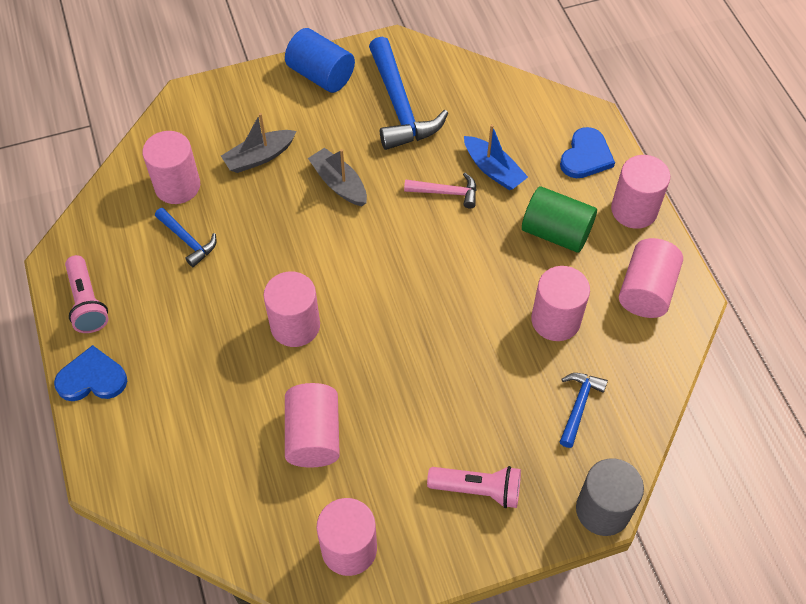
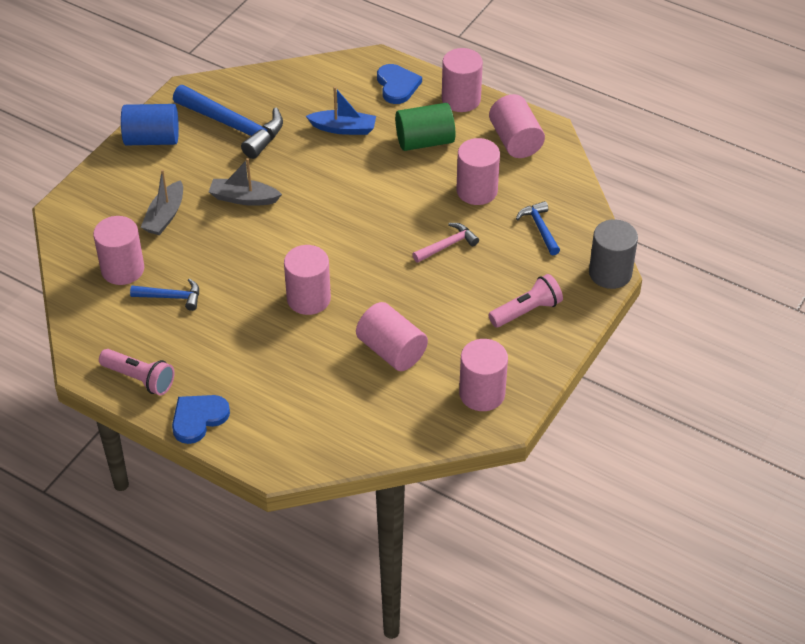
camera: 40 degrees left, 10 degrees down
pink hammer [404,173,477,209] -> pink hammer moved to [412,223,479,263]

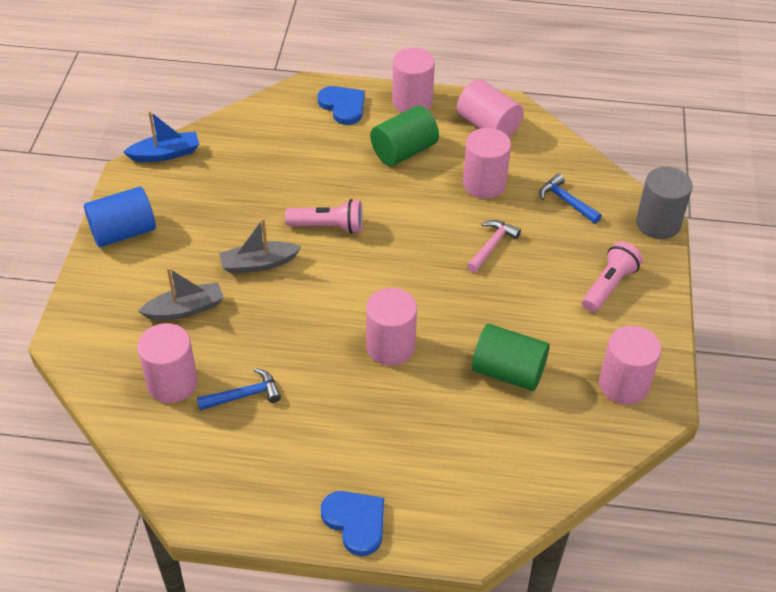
camera: 25 degrees left, 0 degrees up
pink flashlight [99,349,175,395] -> pink flashlight moved to [285,199,363,234]
grey boat [141,170,183,235] -> grey boat turned 105 degrees counterclockwise [138,267,224,320]
blue heart [172,395,230,444] -> blue heart turned 120 degrees clockwise [321,491,384,556]
blue hammer [173,85,283,159] -> none
blue boat [306,87,376,135] -> blue boat moved to [123,111,199,162]
pink cylinder [356,302,428,371] -> green cylinder [472,324,550,391]

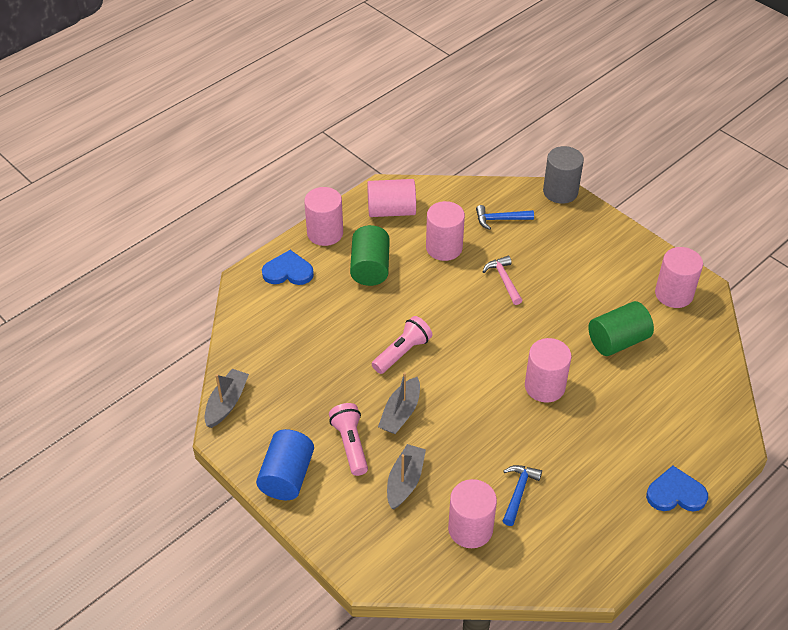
camera: 50 degrees left, 0 degrees up
blue boat [123,111,199,162] -> grey boat [204,369,249,428]
pink flashlight [582,241,643,312] -> pink flashlight moved to [329,403,368,476]

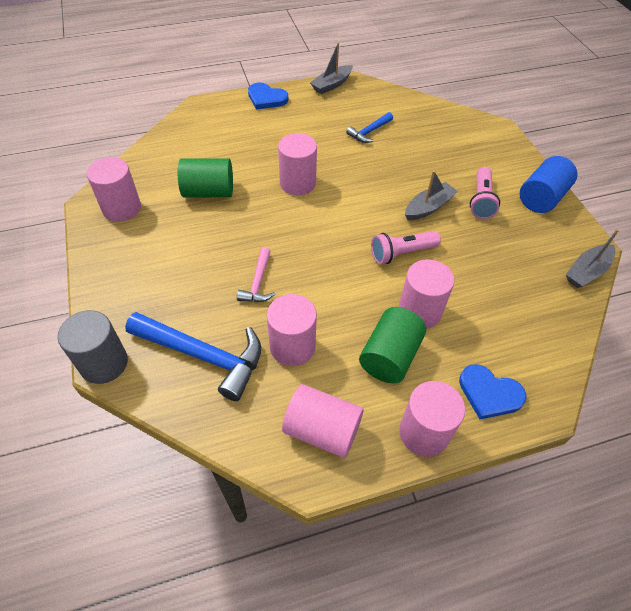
camera: 155 degrees left, 5 degrees up
grey boat [387,444,426,509] -> grey boat moved to [310,42,353,94]
pink cylinder [448,479,497,548] -> pink cylinder moved to [399,259,454,329]
blue hammer [476,205,534,230] -> blue hammer [125,312,261,401], size x1.91

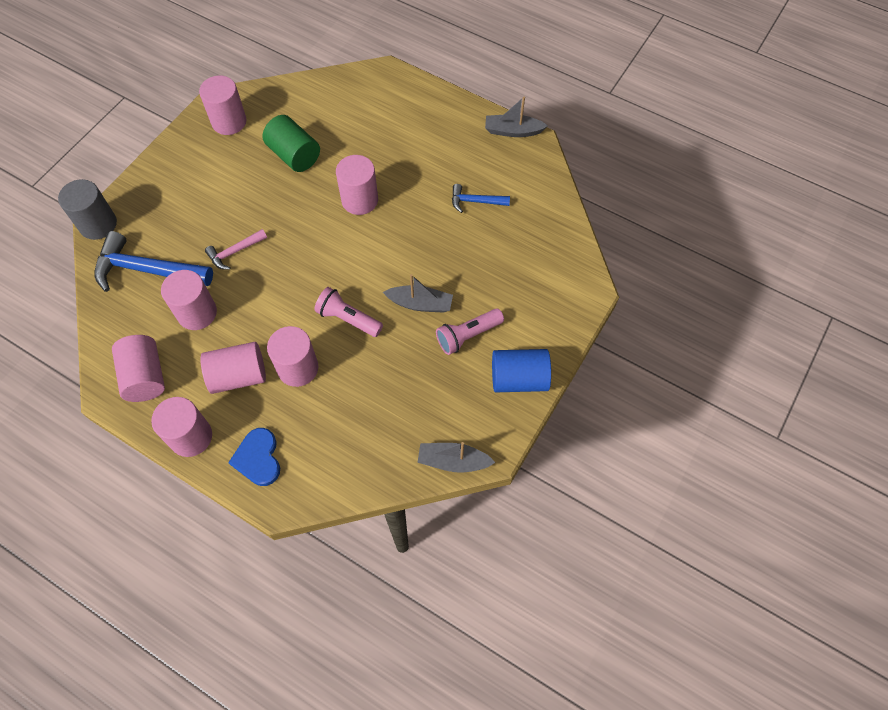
camera: 50 degrees right, 10 degrees up
blue hammer [125,312,261,401] -> blue hammer turned 120 degrees clockwise [94,231,213,292]
blue heart [248,82,288,109] -> none
green cylinder [359,307,426,383] -> pink cylinder [200,342,266,394]

